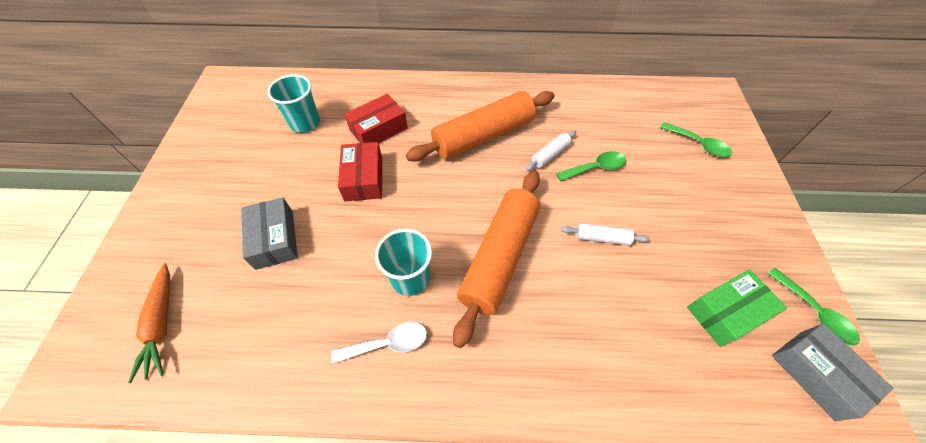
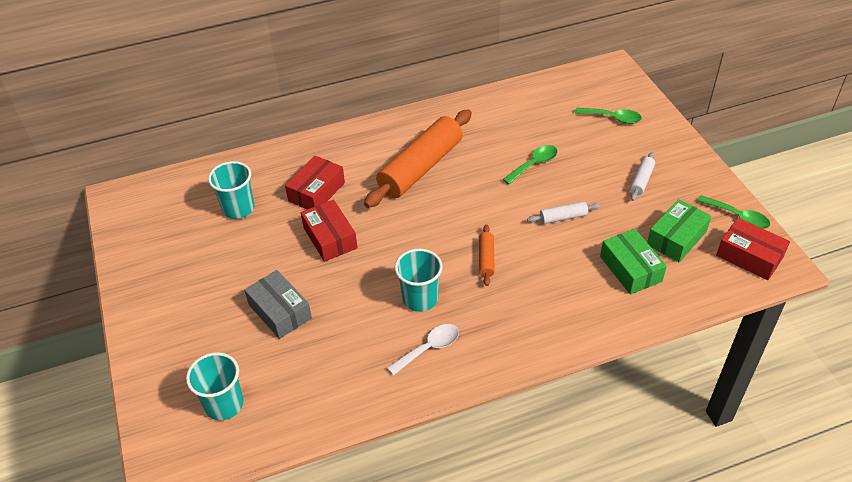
camera: 20 degrees left, 10 degrees down
orange carrot [128,263,170,383] -> turquoise cup [186,352,244,420]
orange rolling pin [453,171,540,348] -> orange rolling pin [479,224,495,286], size x0.43
white rolling pin [526,130,576,171] -> white rolling pin moved to [630,152,655,201]
grey box [772,323,894,421] -> red box [716,218,790,280]
none -> green box [600,229,667,294]

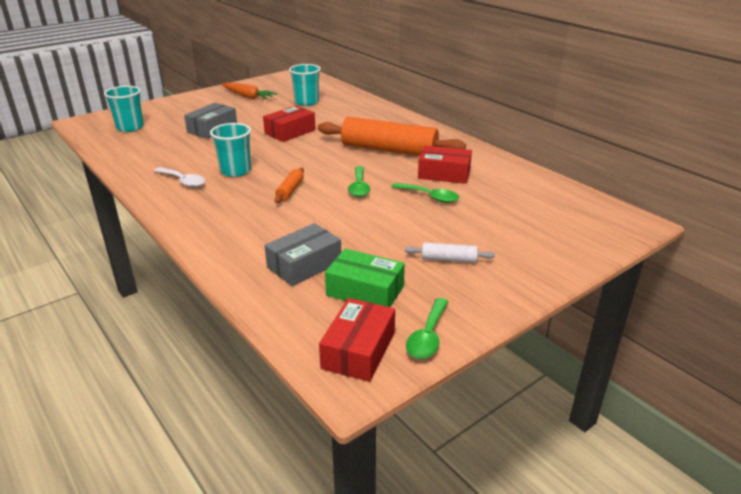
camera: 70 degrees right, 15 degrees down
red box [285,156,345,209] -> red box moved to [418,145,472,184]
orange rolling pin [479,224,495,286] -> orange rolling pin turned 60 degrees counterclockwise [274,168,304,203]
white rolling pin [527,201,600,224] -> none
green spoon [575,107,642,124] -> green spoon moved to [348,166,370,197]
green box [600,229,667,294] -> grey box [265,223,341,286]
none -> orange carrot [222,82,277,99]

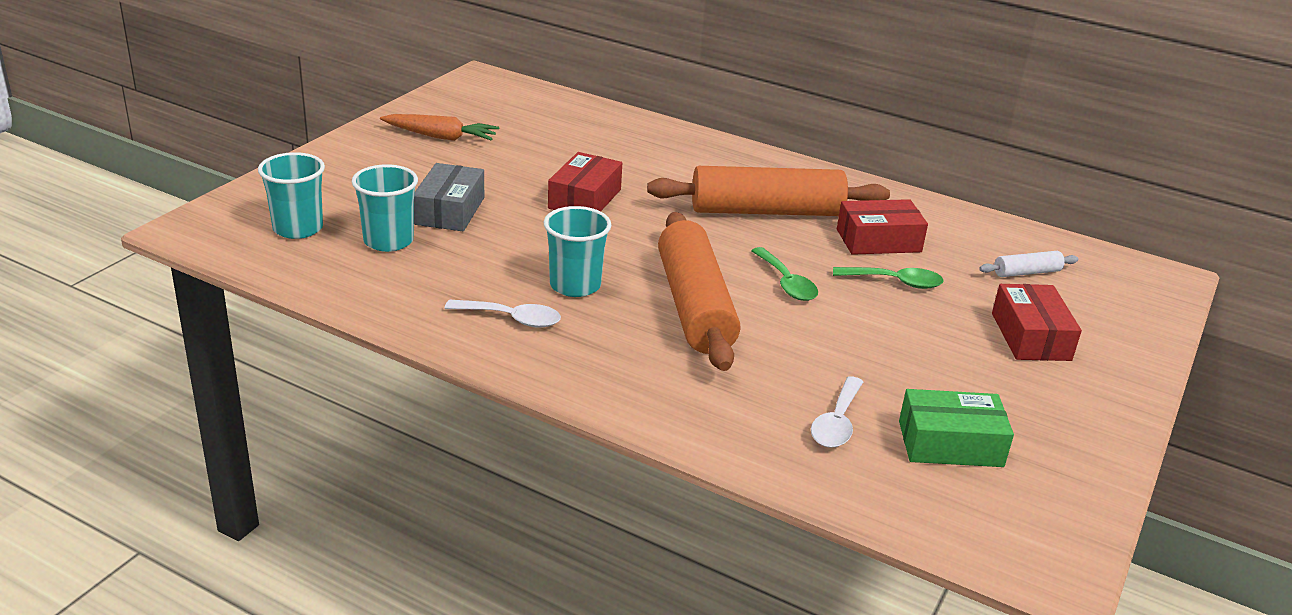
camera: 25 degrees left, 0 degrees up
grey box [265,223,341,286] -> white spoon [811,376,863,448]
orange rolling pin [274,168,304,203] -> orange rolling pin [658,212,740,371], size x2.34
turquoise cup [289,64,321,106] -> turquoise cup moved to [352,164,418,252]
red box [319,298,395,382] -> red box moved to [992,284,1082,361]
white rolling pin [405,242,495,263] -> white rolling pin moved to [979,251,1078,277]
green spoon [406,298,449,359] -> none

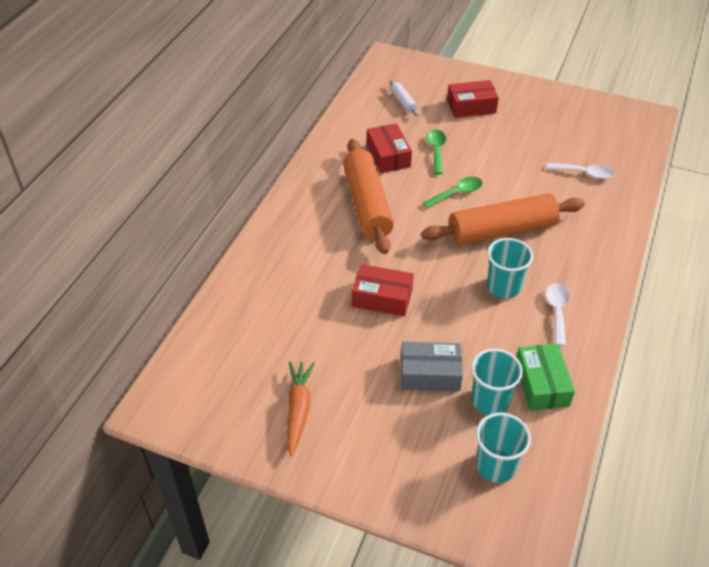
camera: 95 degrees left, 15 degrees up
green box [899,389,1014,467] -> green box moved to [517,344,575,411]

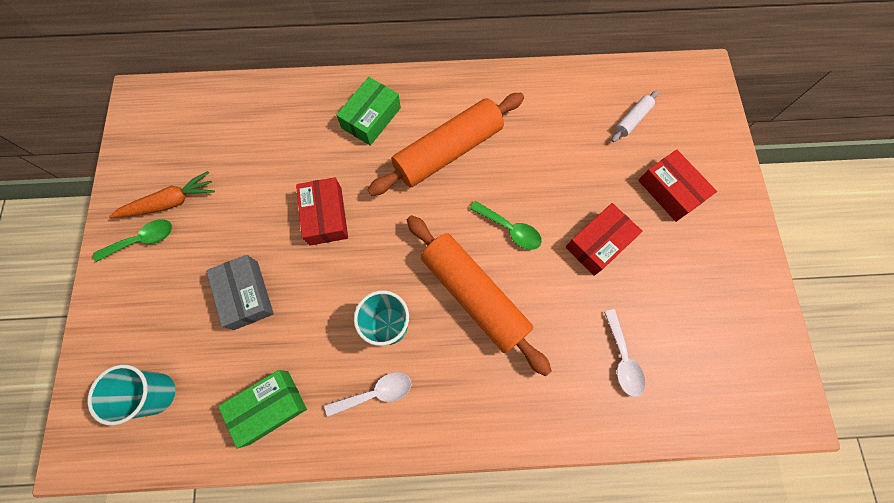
camera: 65 degrees right, 25 degrees up
red box [367,123,412,173] -> red box moved to [565,203,643,276]
green spoon [427,129,446,174] -> green spoon moved to [93,219,172,262]
turquoise cup [471,349,523,415] -> none
none -> green box [336,77,401,146]

